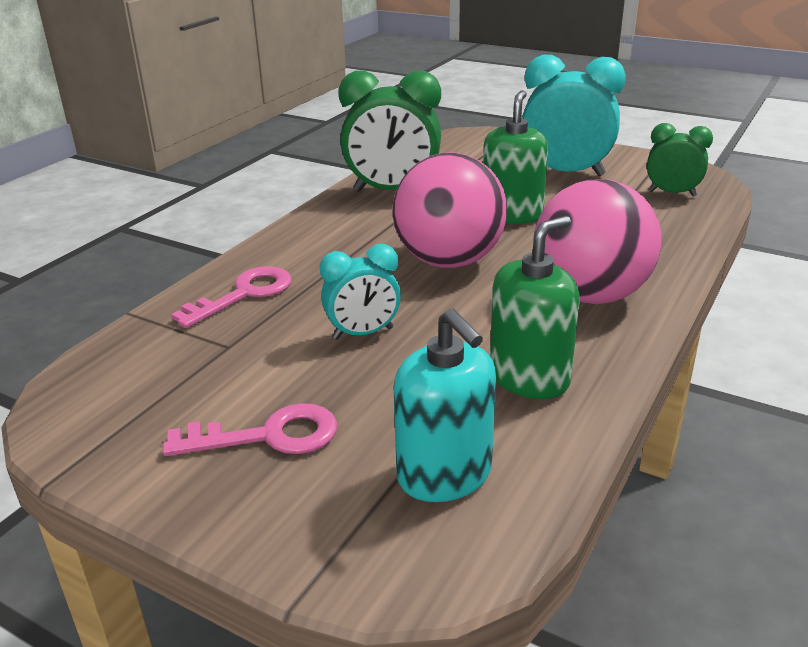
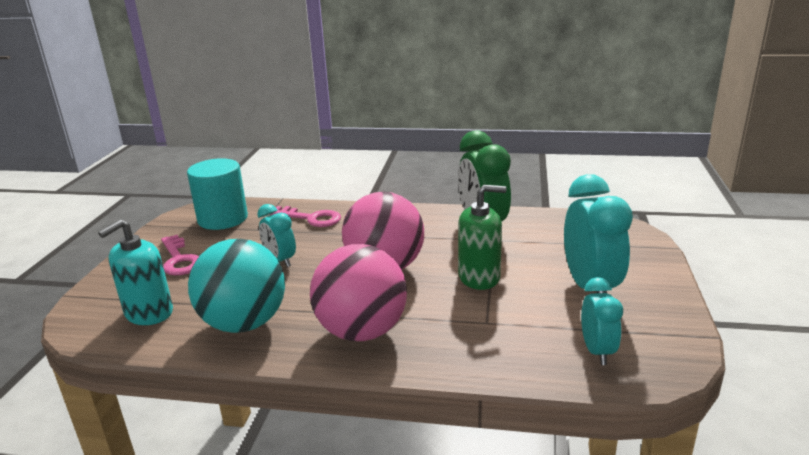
camera: 70 degrees right, 5 degrees down
green soap dispenser [490,216,580,399] -> turquoise ball [188,239,285,333]
green clock [647,123,713,196] -> turquoise clock [581,277,623,365]
none -> turquoise cylinder [187,158,248,230]

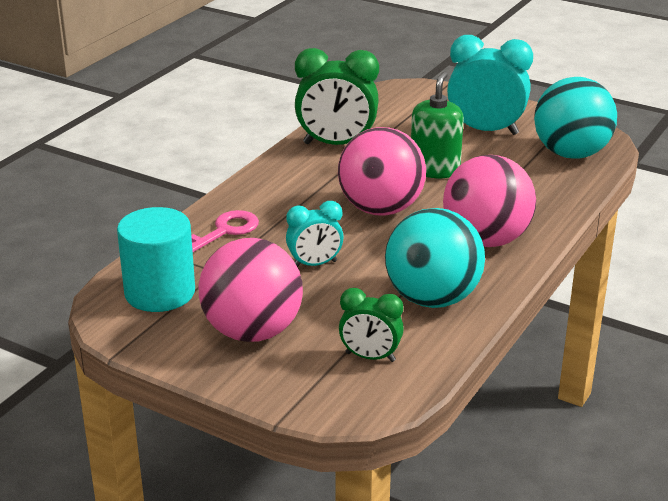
camera: 70 degrees left, 5 degrees up
turquoise soap dispenser [98,219,173,325] -> green clock [339,288,404,362]
pink key [161,235,199,275] -> pink ball [199,238,303,342]
turquoise clock [581,277,623,365] -> turquoise ball [534,77,617,159]

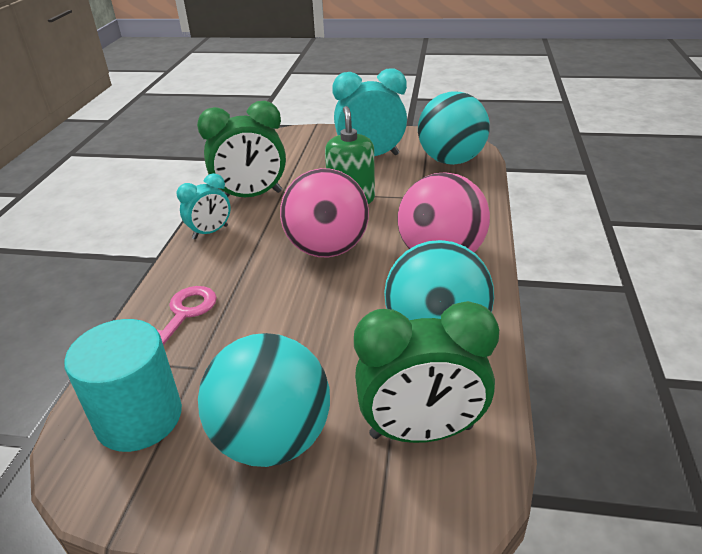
camera: 20 degrees left, 5 degrees up
pink ball [199,238,303,342] -> turquoise ball [198,333,330,467]
turquoise clock [286,201,344,267] -> turquoise clock moved to [177,173,231,239]
green clock [339,288,404,362] -> green clock [354,301,499,443], size x1.73

